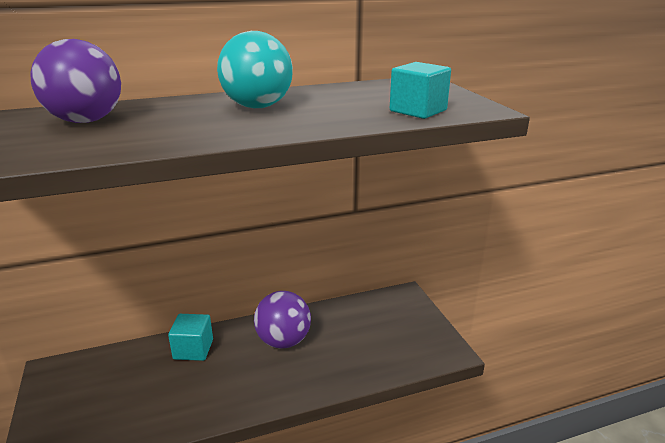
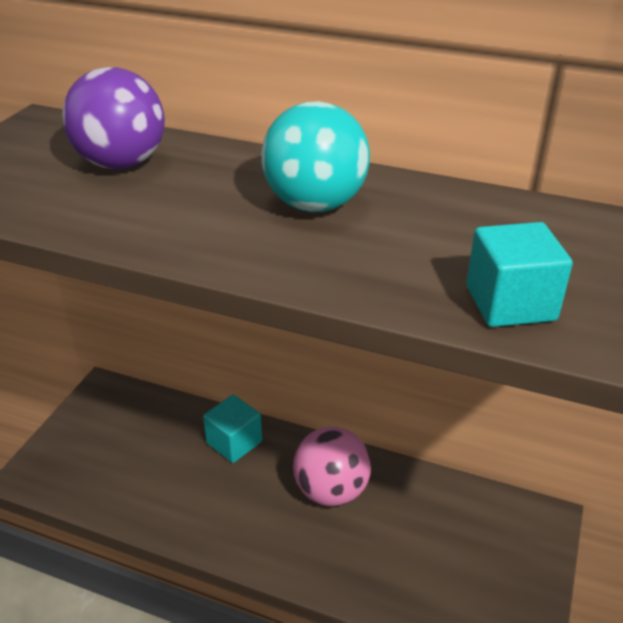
camera: 40 degrees right, 10 degrees up
purple ball [254,291,311,348] -> pink ball [293,426,371,506]

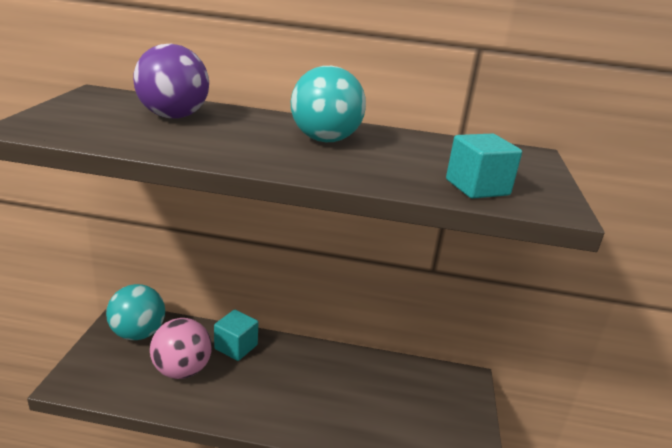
camera: 15 degrees left, 10 degrees down
pink ball [293,426,371,506] -> pink ball moved to [150,318,212,379]
none -> turquoise ball [106,284,165,340]

